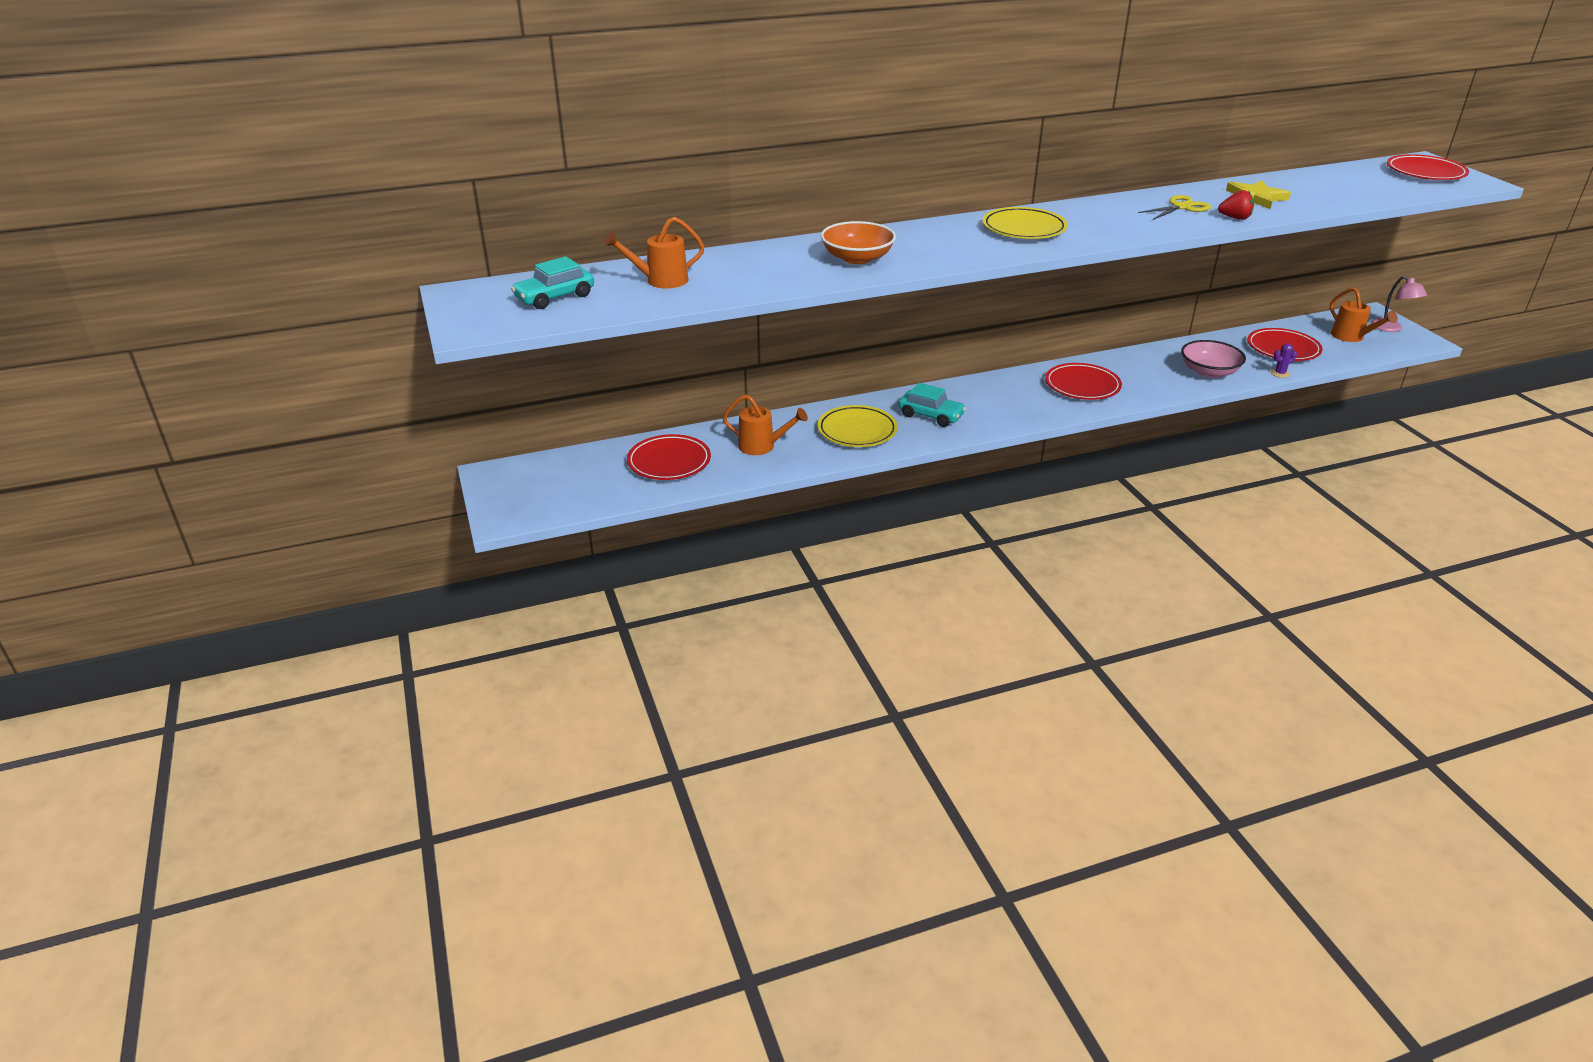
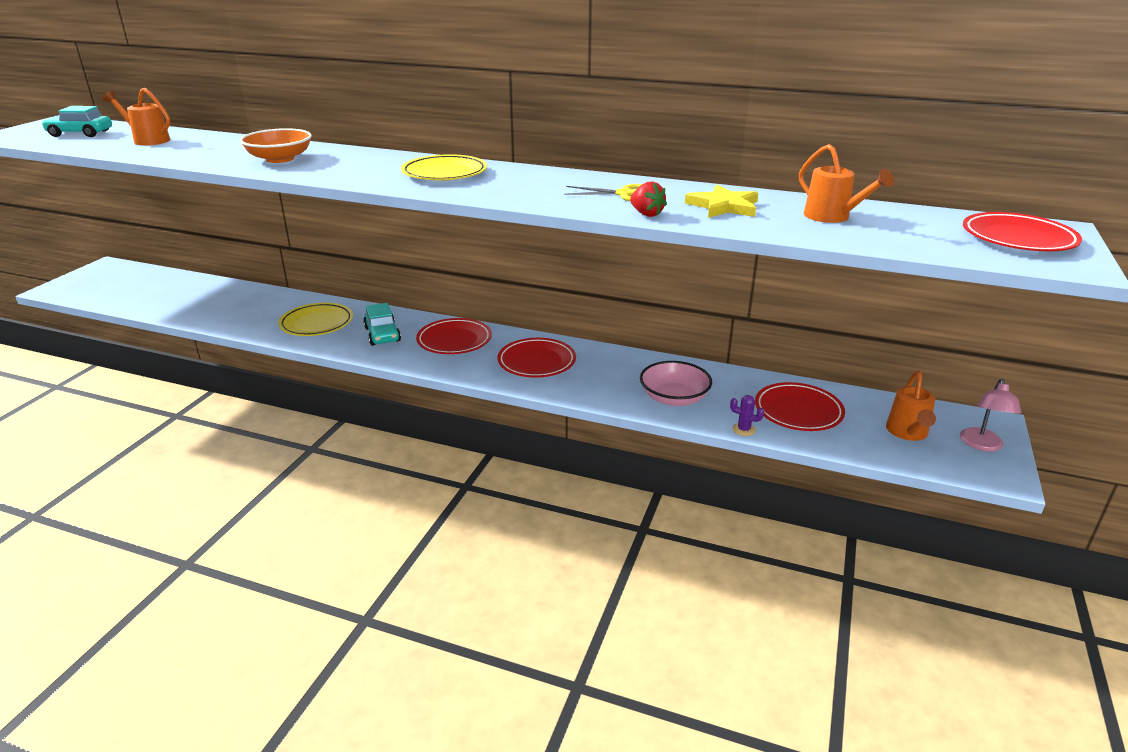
camera: 40 degrees right, 5 degrees down
red plate [627,434,711,480] -> red plate moved to [416,318,492,354]
orange watering can [722,395,808,455] -> orange watering can moved to [799,144,894,223]

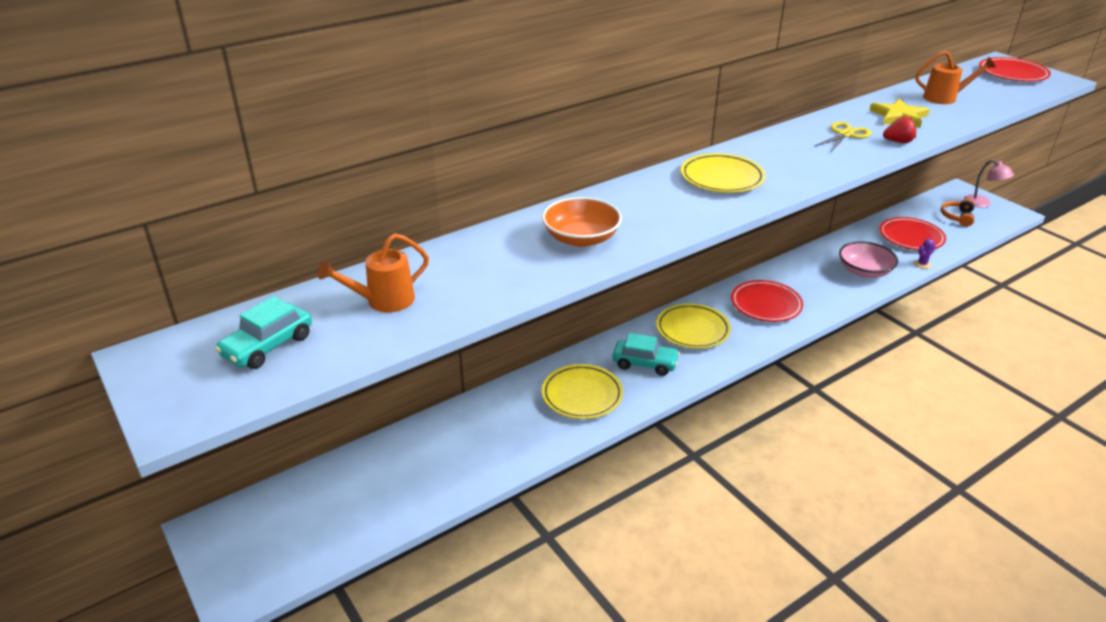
camera: 55 degrees left, 5 degrees up
red plate [416,318,492,354] -> yellow plate [656,303,731,349]
orange watering can [886,370,936,441] -> orange headphones [941,199,974,227]

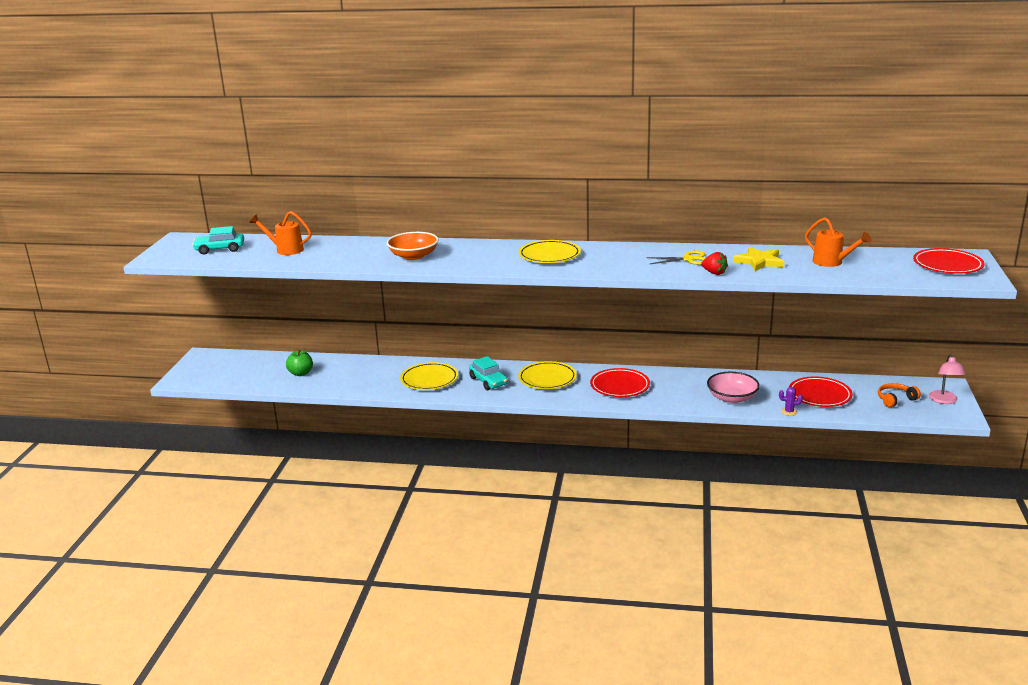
camera: 45 degrees right, 10 degrees down
none -> green apple [286,350,313,376]

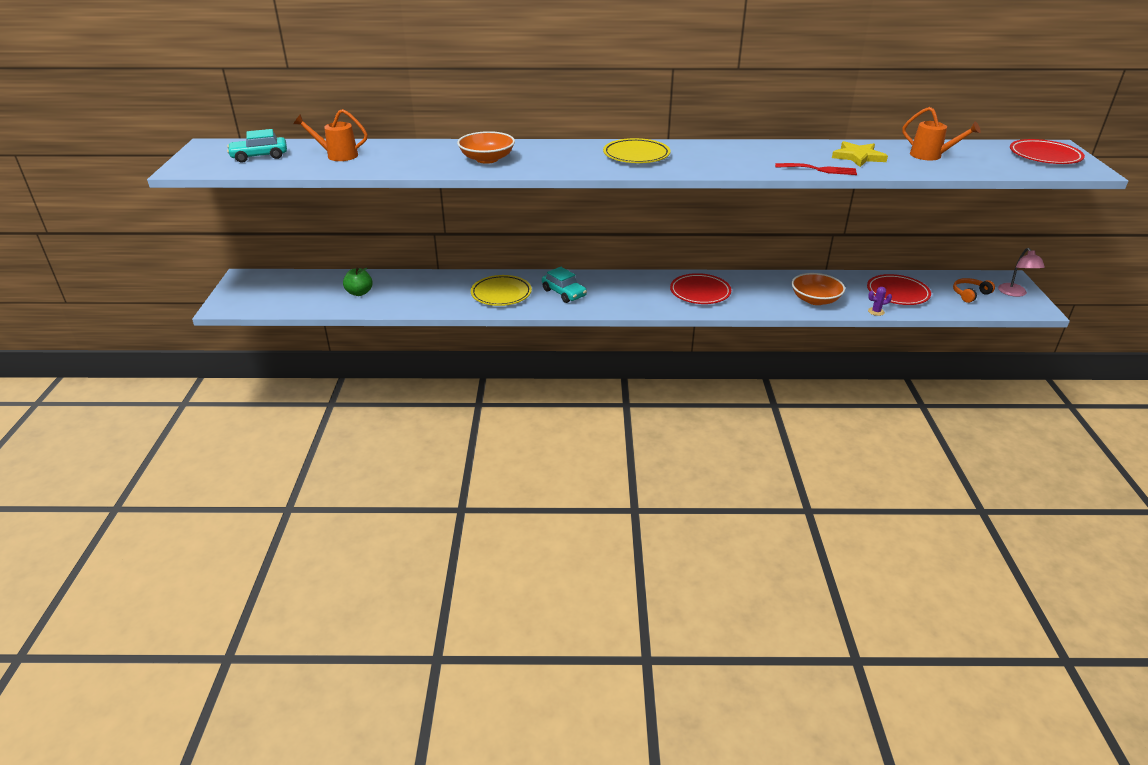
camera: 10 degrees left, 10 degrees up
yellow plate [518,361,577,389] -> none
yellow scissors [646,251,705,265] -> none
red strawberry [701,252,728,275] -> red fork [775,163,857,175]
pink bowl [707,372,760,403] -> orange bowl [792,273,845,305]

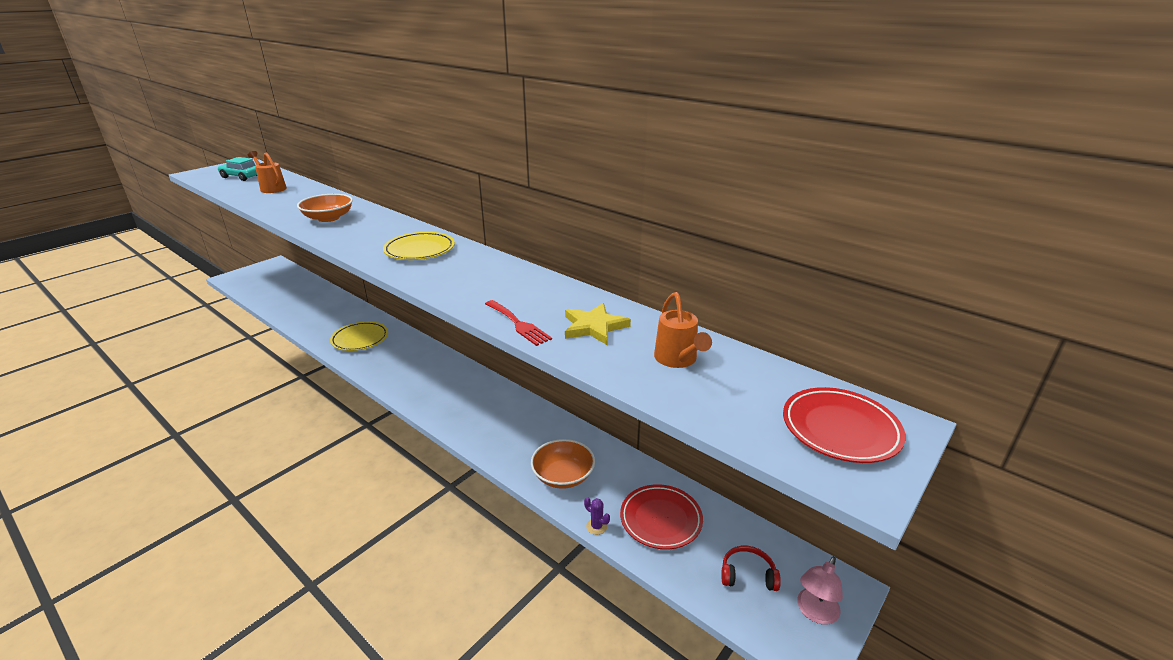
camera: 40 degrees right, 5 degrees down
green apple [343,268,373,296] -> none
turquoise car [542,267,587,303] -> none
red plate [670,273,731,304] -> none
orange headphones [953,278,995,303] -> red headphones [721,546,781,591]

